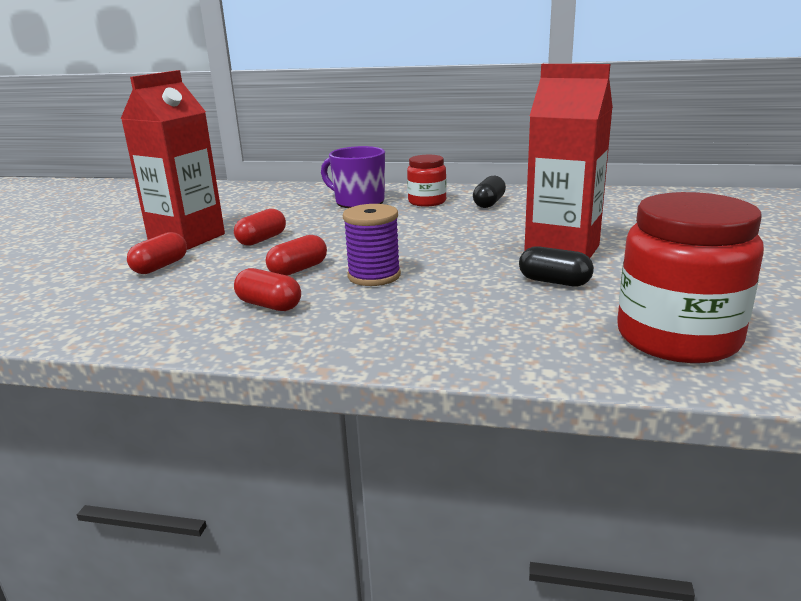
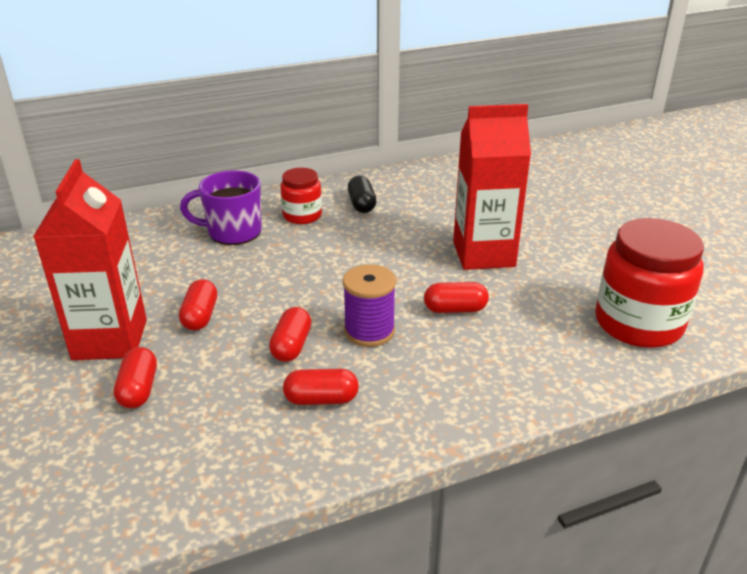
camera: 35 degrees left, 10 degrees up
black capsule [519,246,594,286] -> none
none -> red capsule [424,282,489,313]

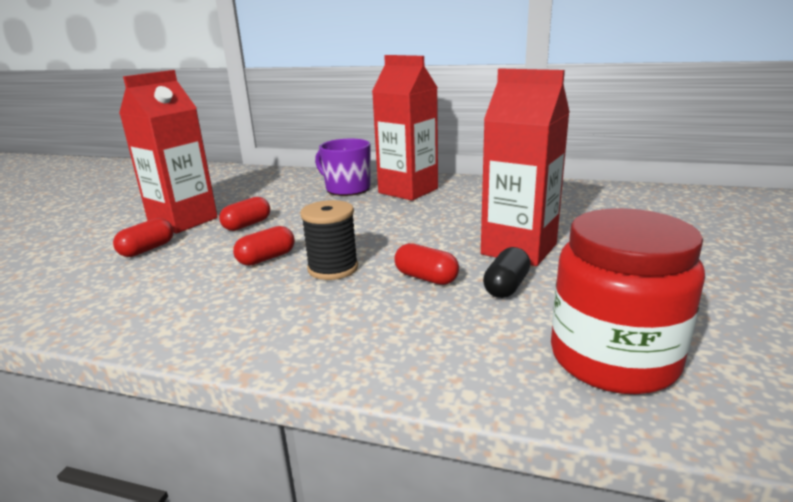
camera: 40 degrees right, 10 degrees down
red jar [280,168,322,224] -> red carton [372,55,438,201]
red capsule [283,369,359,405] -> none
purple spool [343,264,396,347] -> black spool [300,200,358,280]
black capsule [348,176,377,213] -> black capsule moved to [483,247,531,298]

